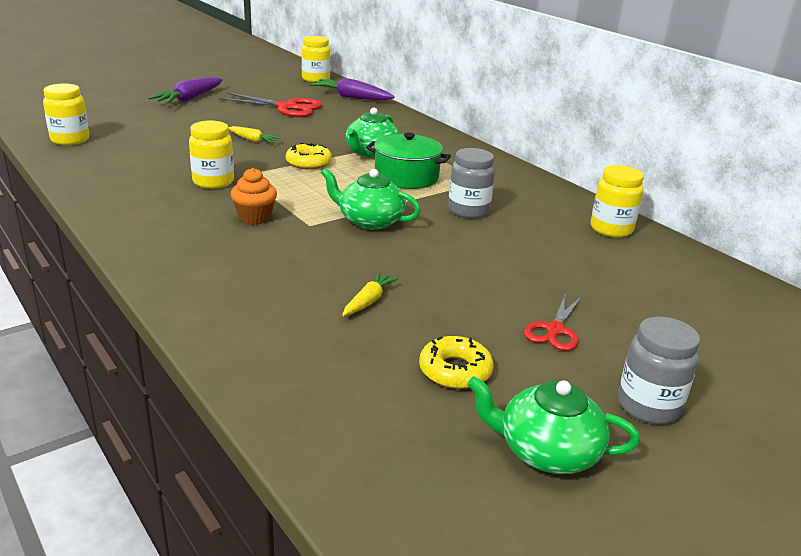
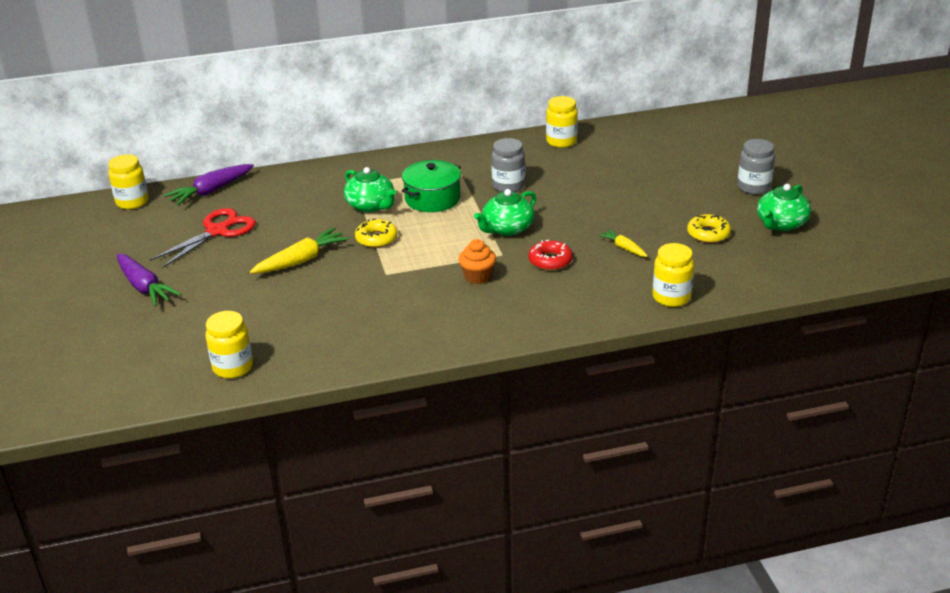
camera: 65 degrees left, 5 degrees up
yellow jar [189,121,234,189] -> yellow jar moved to [652,243,694,307]
yellow carrot [229,126,281,143] -> yellow carrot [250,228,349,274], size x1.76
red scissors [524,294,582,351] -> none
none -> red donut [528,240,573,270]

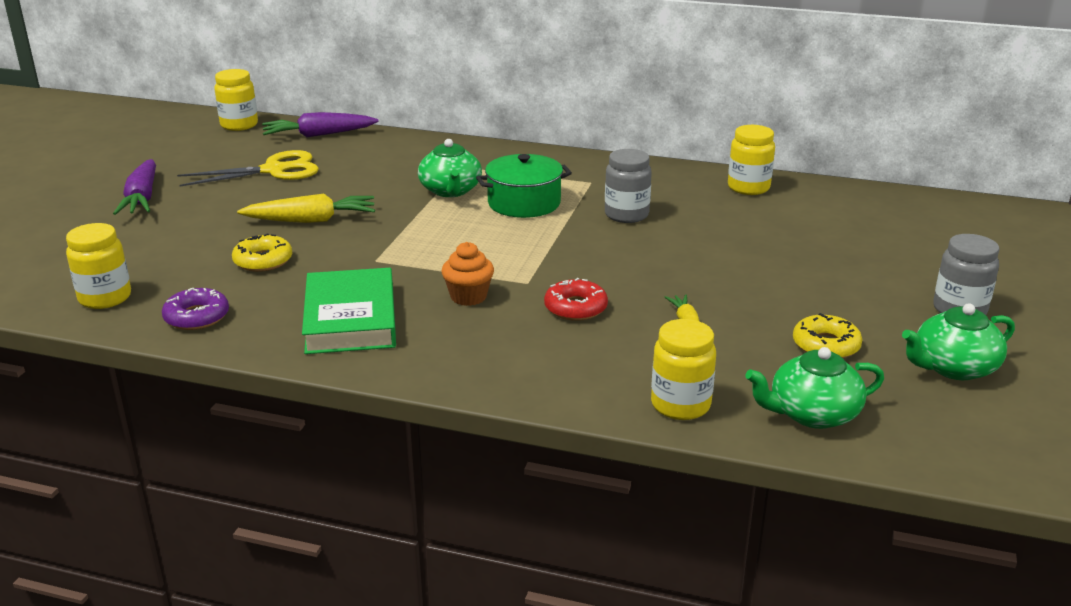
camera: 30 degrees right, 5 degrees down
red scissors [150,208,256,268] -> yellow scissors [177,150,319,187]
yellow donut [355,218,398,248] -> yellow donut moved to [232,233,292,272]
green teapot [474,189,536,236] -> green teapot moved to [745,347,884,429]
none -> purple donut [162,288,229,330]
none -> green book [302,268,396,354]

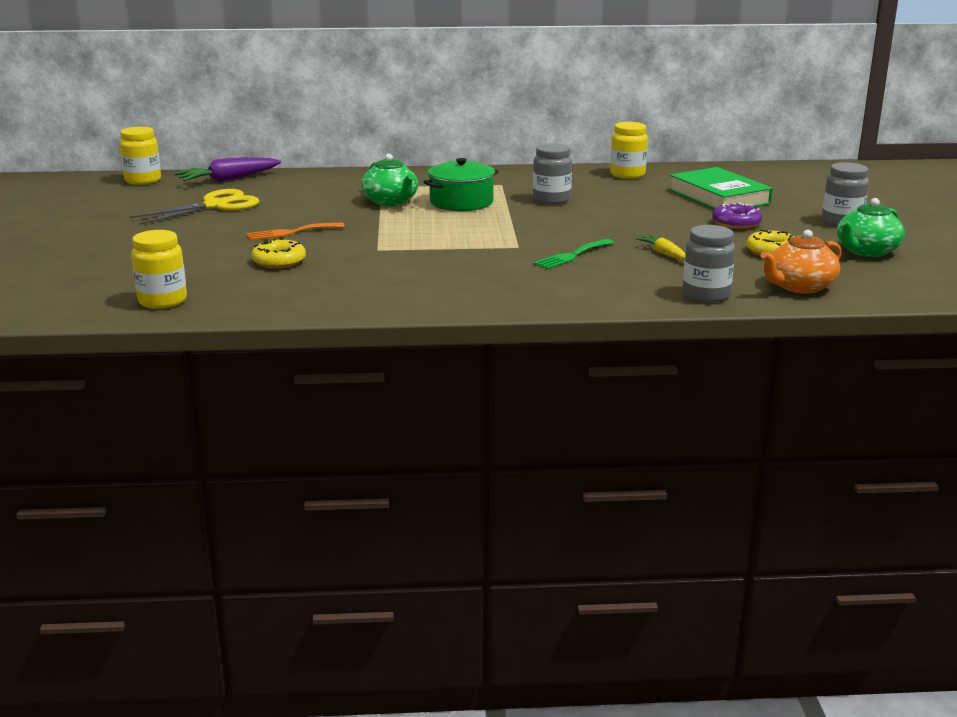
camera: 20 degrees left, 5 degrees down
purple carrot [113,159,156,215] -> none
purple donut [162,288,229,330] -> purple donut moved to [712,203,762,229]
yellow carrot [237,194,375,223] -> orange fork [246,223,345,240]
green book [302,268,396,354] -> green book moved to [669,167,773,209]
orange cupcake [442,242,494,306] -> none
red donut [544,278,608,321] -> green fork [533,239,614,269]
yellow jar [651,319,716,420] -> grey jar [683,225,735,303]
green teapot [745,347,884,429] -> orange teapot [761,230,842,294]

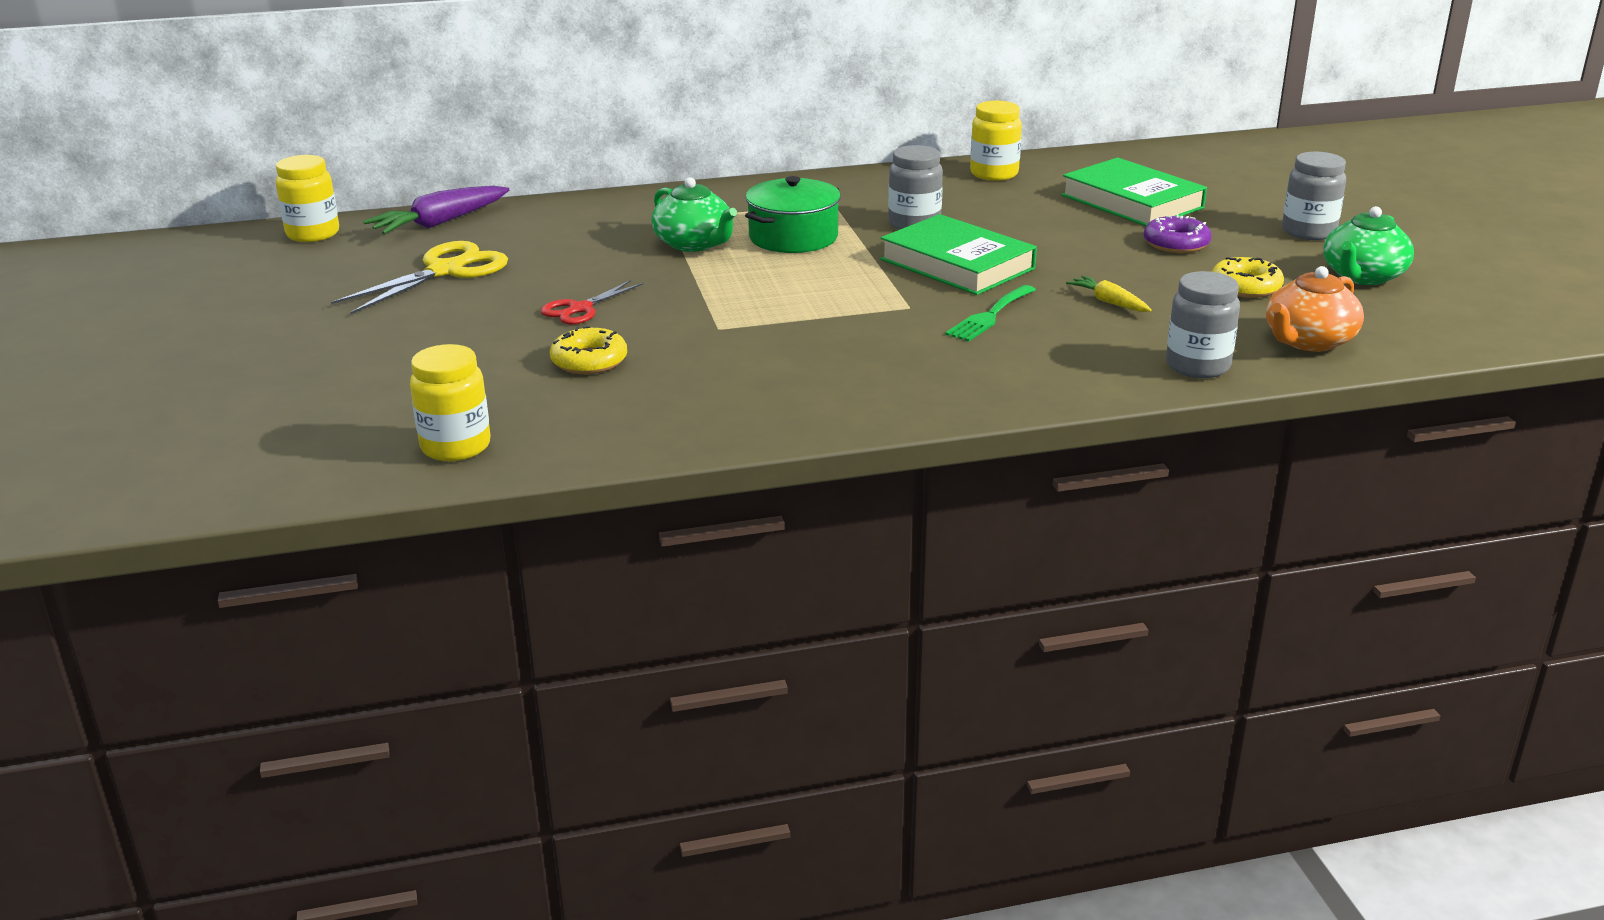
camera: 10 degrees left, 5 degrees up
orange fork [246,223,345,240] -> red scissors [540,280,644,325]
none -> green book [880,214,1037,295]

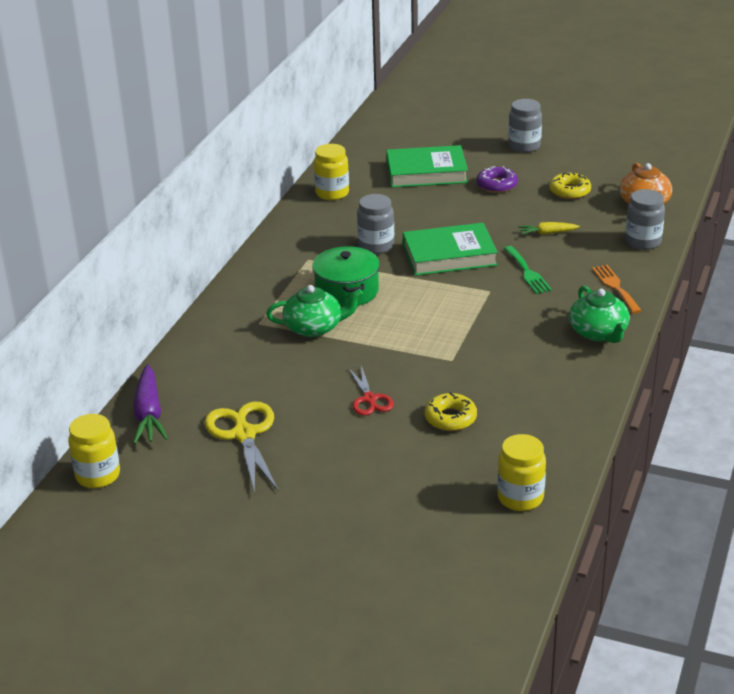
camera: 55 degrees left, 5 degrees up
green teapot [1323,206,1414,285] -> green teapot moved to [569,285,630,343]
none -> orange fork [592,265,642,314]

